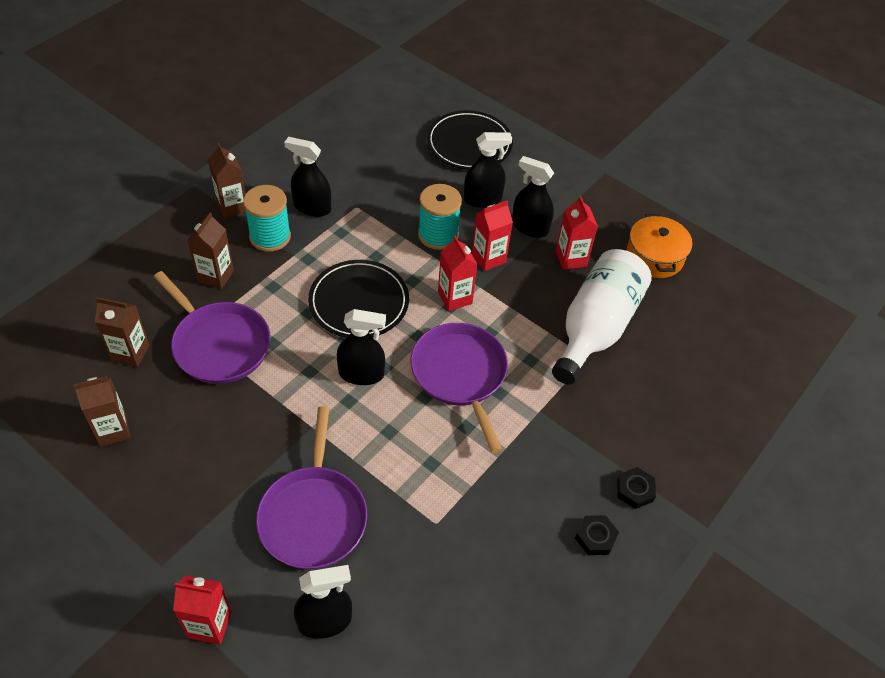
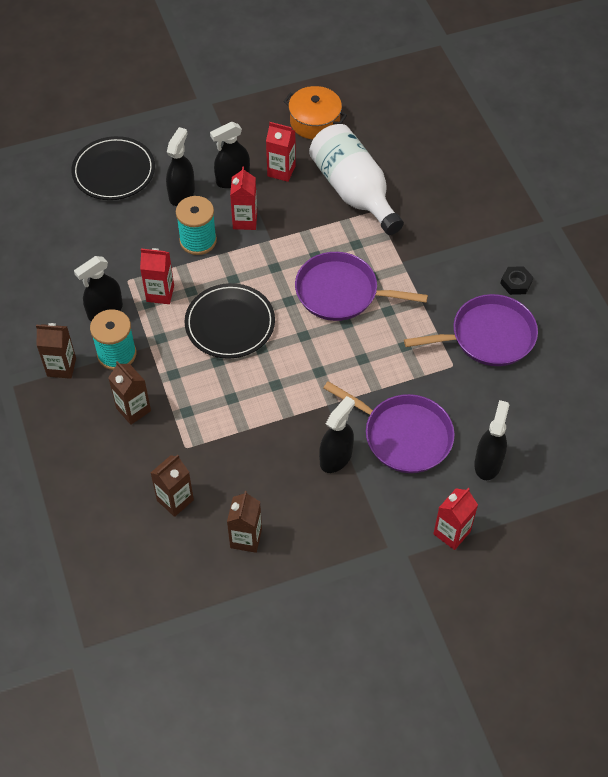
camera: 55 degrees left, 5 degrees up
purple pan [154,271,271,384] -> purple pan moved to [404,294,538,366]
black spray bottle [337,309,386,385] -> black spray bottle moved to [319,396,355,473]
red carton [438,236,477,311] -> red carton moved to [140,248,174,304]
black nut [617,467,656,509] -> none

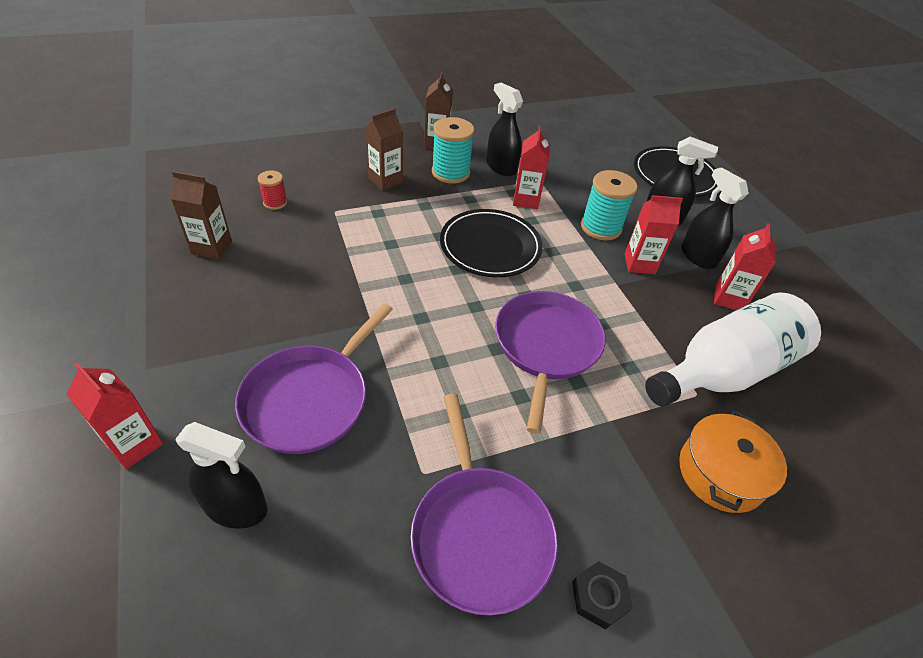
camera: 85 degrees right, 10 degrees down
brown carton [151,455,194,517] -> red spool [258,171,287,210]
orange pot [283,86,347,139] -> orange pot moved to [679,410,787,513]
black spray bottle [319,396,355,473] -> none

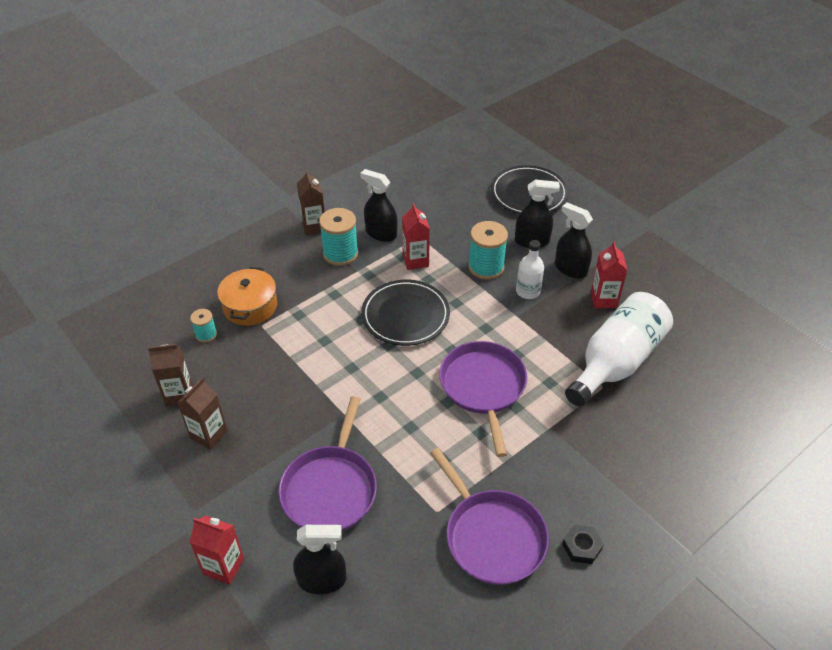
camera: 15 degrees left, 0 degrees up
red spool [258,171,287,210] -> turquoise spool [190,309,217,343]
brown carton [366,108,403,191] -> brown carton moved to [177,377,228,450]
red carton [624,195,683,274] -> white bottle [516,240,544,299]
orange pot [679,410,787,513] -> orange pot moved to [217,267,277,326]

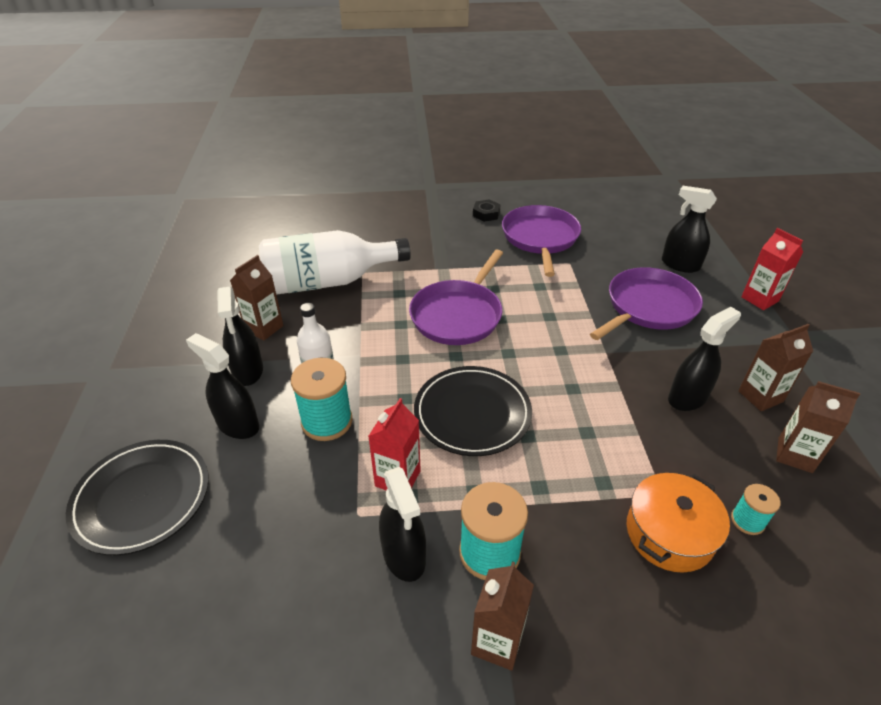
camera: 145 degrees left, 5 degrees down
red carton [591,241,627,308] -> brown carton [230,255,284,341]
none -> black spray bottle [668,307,741,411]

